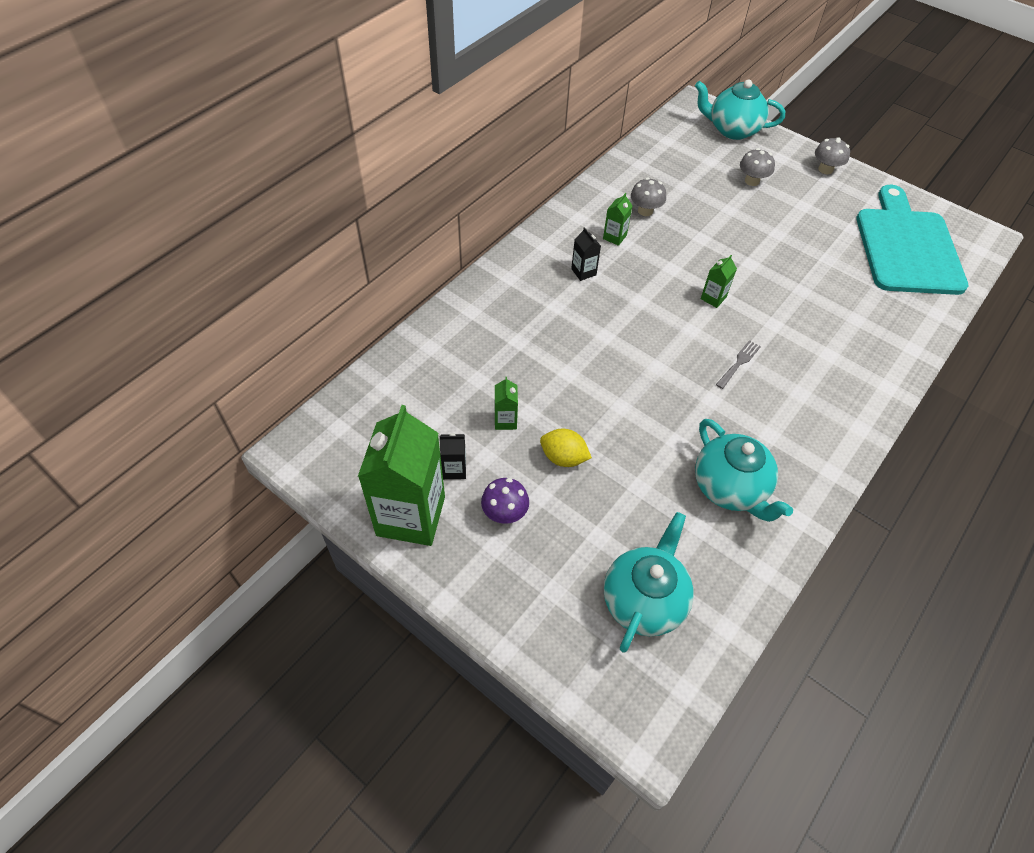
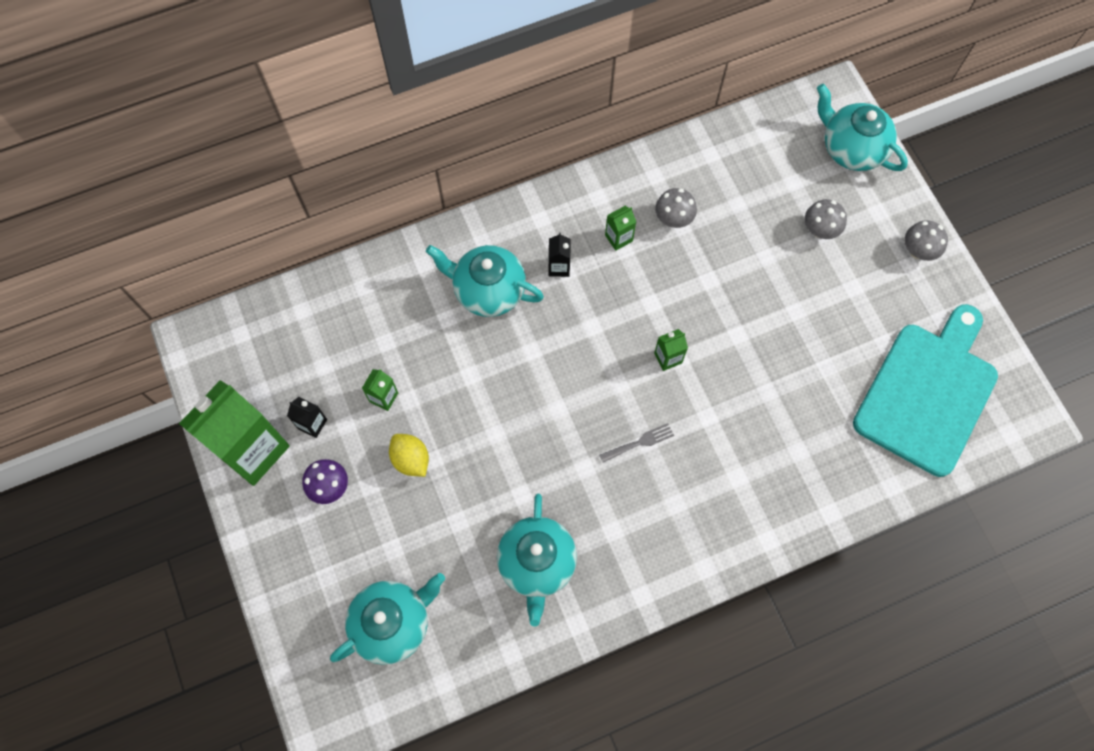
camera: 30 degrees right, 15 degrees up
none -> turquoise teapot [426,245,544,317]

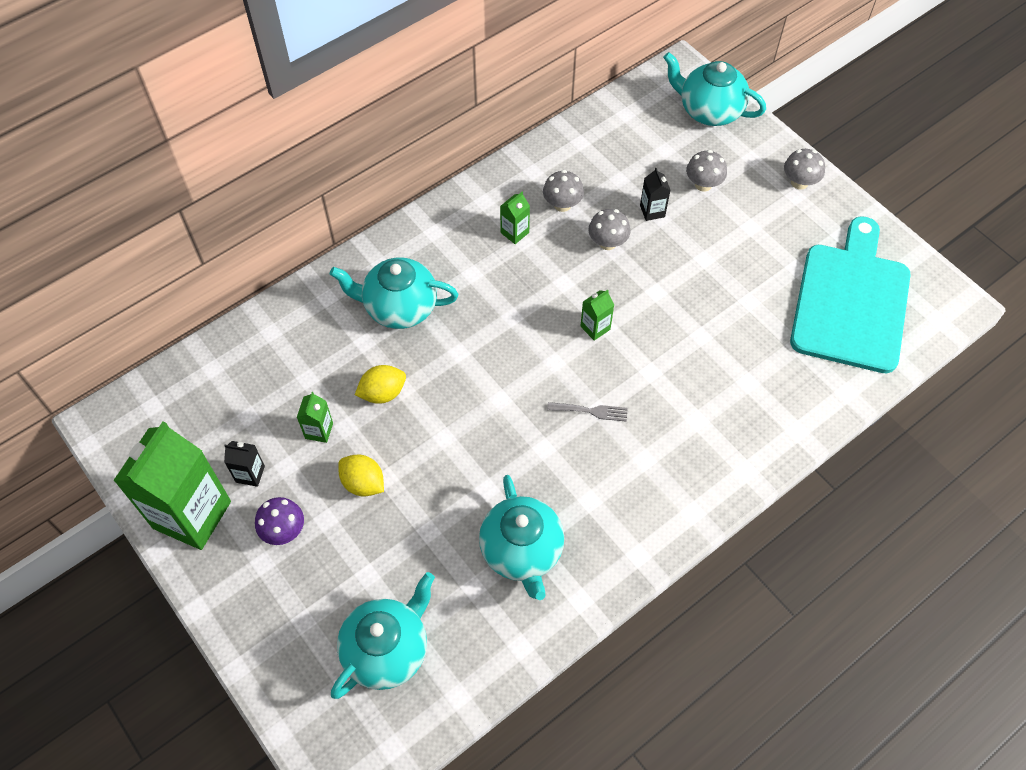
camera: 15 degrees left, 10 degrees down
black carton [548,233,571,277] -> black carton moved to [640,168,670,221]
grey fork [599,423,674,463] -> grey fork turned 45 degrees clockwise [547,402,628,422]
none -> yellow lemon [355,365,406,404]
none -> grey mushroom [588,209,631,250]

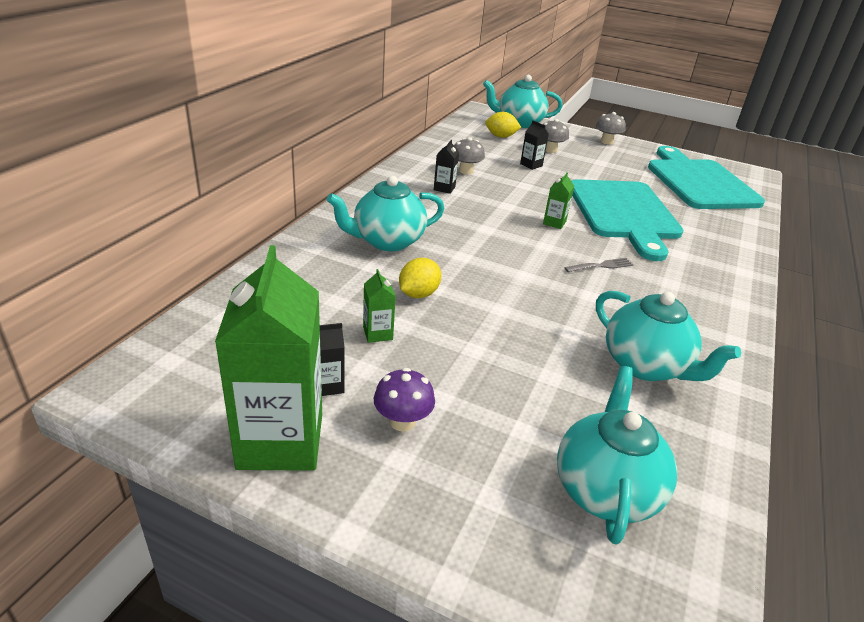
camera: 30 degrees left, 25 degrees down
yellow lemon [338,455,384,497] -> yellow lemon moved to [485,112,521,138]
green carton [500,192,530,244] -> black carton [434,140,459,194]
grey mushroom [588,209,631,250] -> none
none -> turquoise cutting board [571,179,684,261]

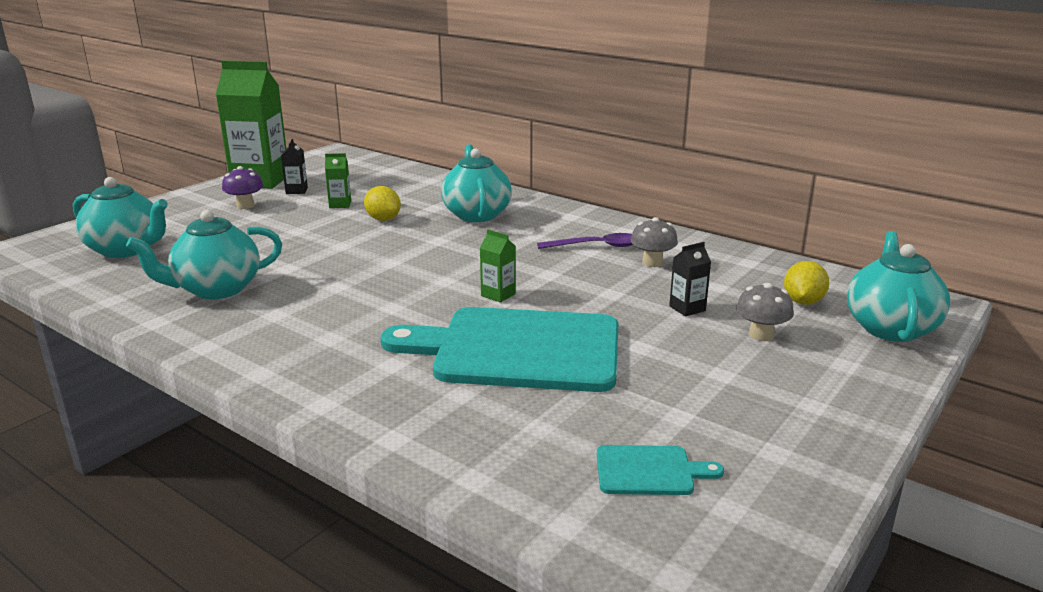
camera: 105 degrees right, 10 degrees down
black carton [434,140,459,194] -> purple spoon [537,233,633,249]
grey fork [565,258,634,272] -> none
grey mushroom [596,112,626,145] -> none
turquoise cutting board [648,146,765,209] -> turquoise cutting board [597,445,724,495], size x0.42

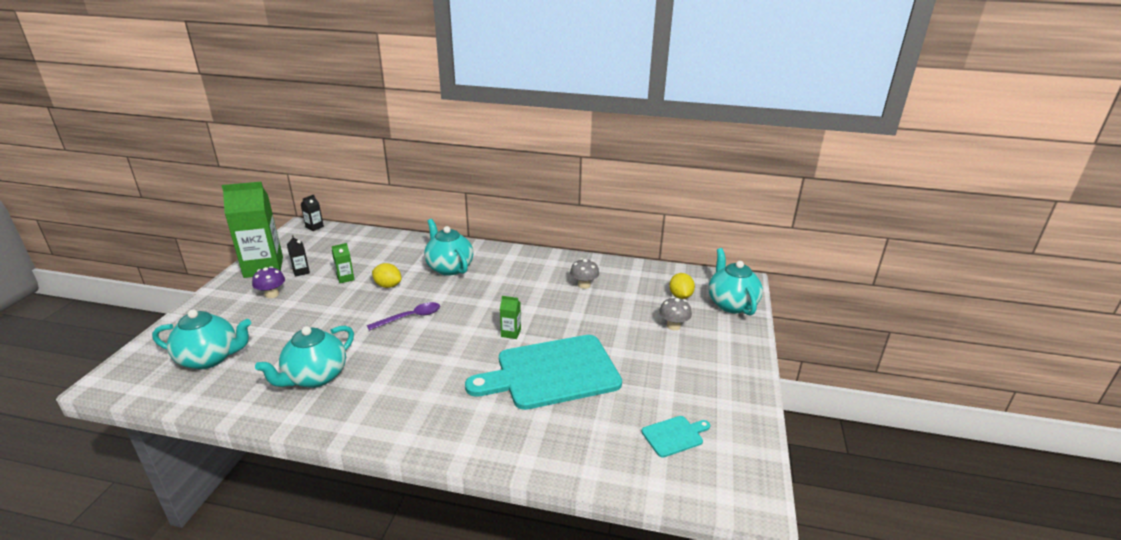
camera: 25 degrees left, 5 degrees up
purple spoon [537,233,633,249] -> purple spoon moved to [367,302,440,330]
black carton [669,242,711,317] -> black carton moved to [301,195,324,231]

